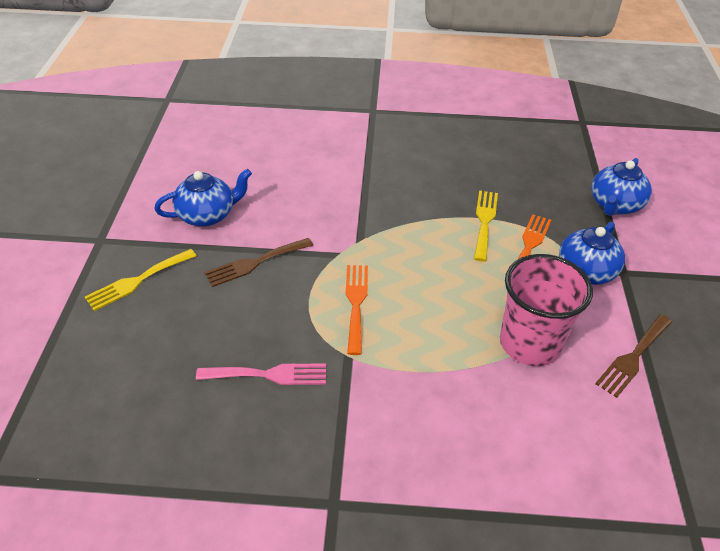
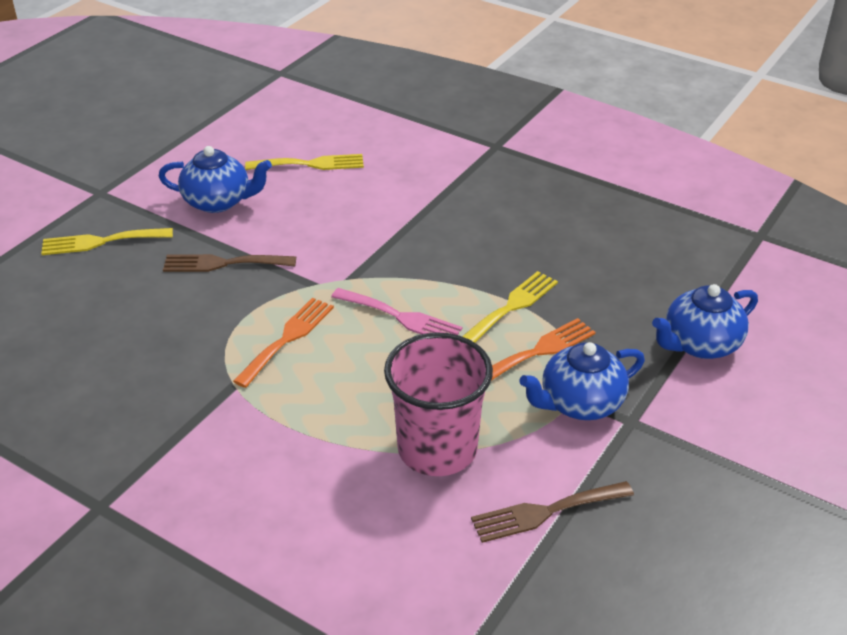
camera: 30 degrees right, 5 degrees down
pink fork [196,364,326,385] -> pink fork moved to [331,288,462,335]
none -> yellow fork [245,154,364,170]

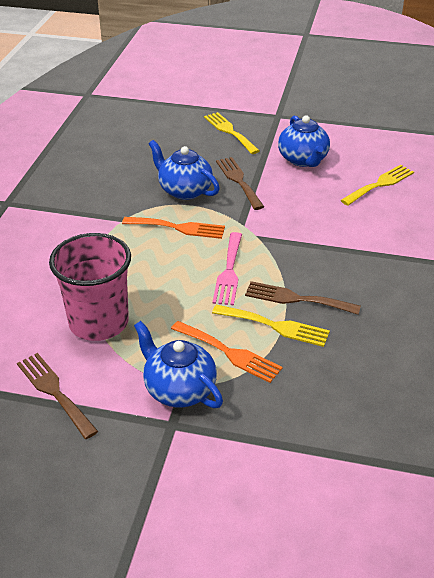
camera: 70 degrees right, 0 degrees up
yellow fork [245,154,364,170] -> yellow fork turned 105 degrees counterclockwise [340,165,414,206]
blue teapot [652,284,758,359] -> blue teapot moved to [149,140,220,200]
none -> brown fork [245,281,361,314]

